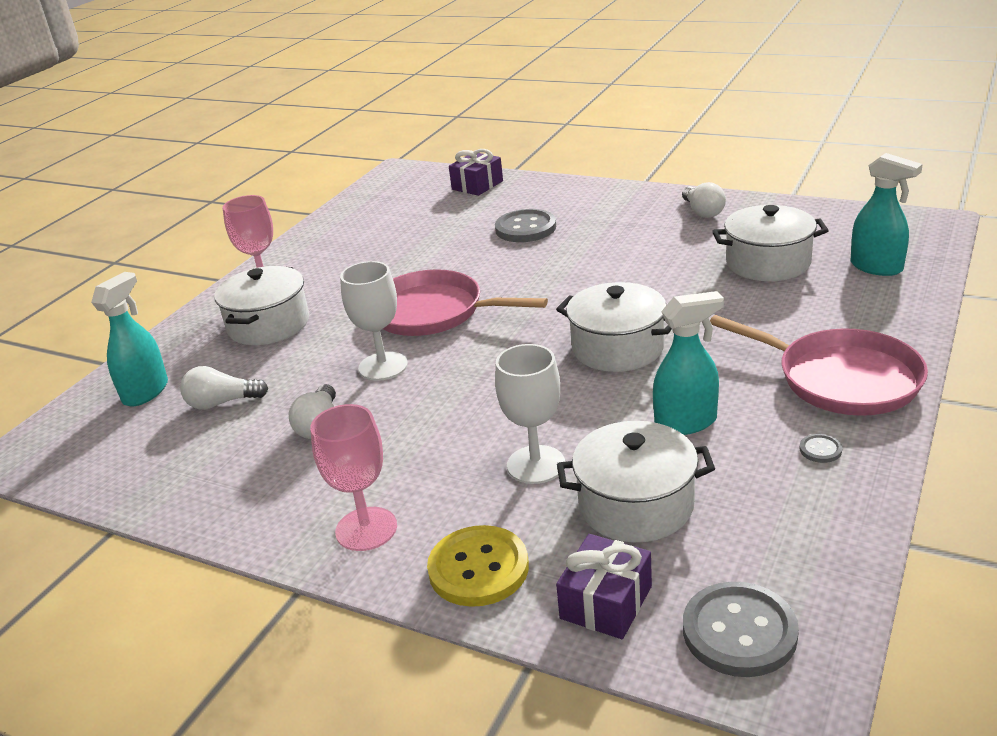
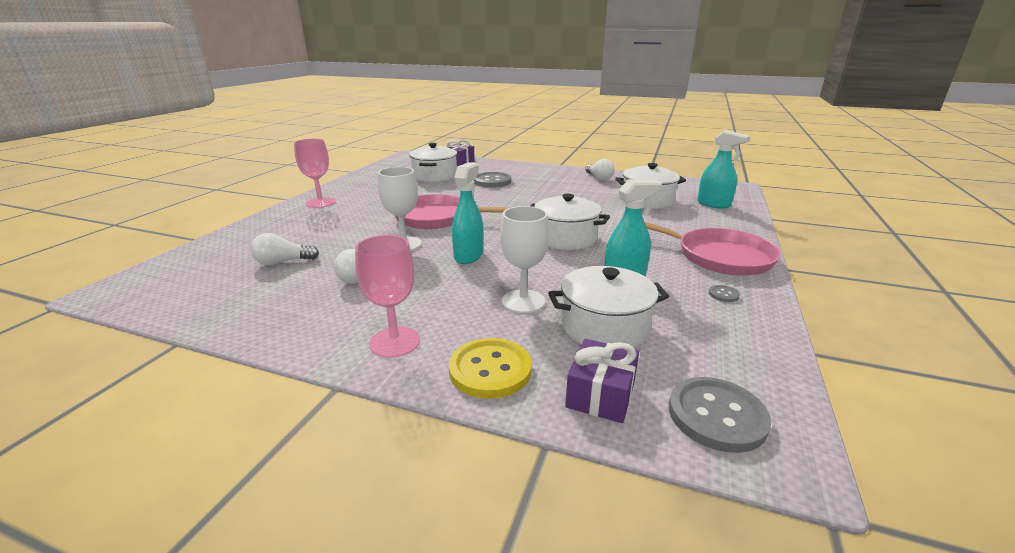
camera: 10 degrees left, 5 degrees down
turquoise spray bottle [91,272,168,407] -> turquoise spray bottle moved to [452,162,483,264]
white pot [214,266,309,345] -> white pot moved to [409,143,457,182]

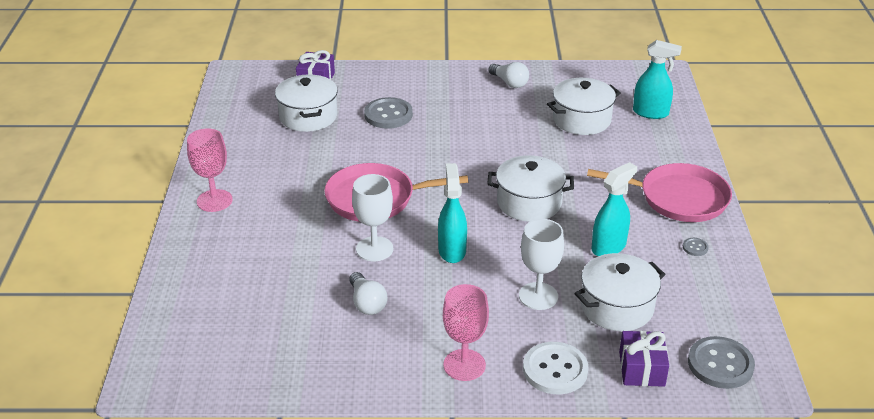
camera: 20 degrees left, 10 degrees up
white light bulb [250,233,319,266] -> none
yellow button [449,338,532,399] -> white button [523,342,589,394]

